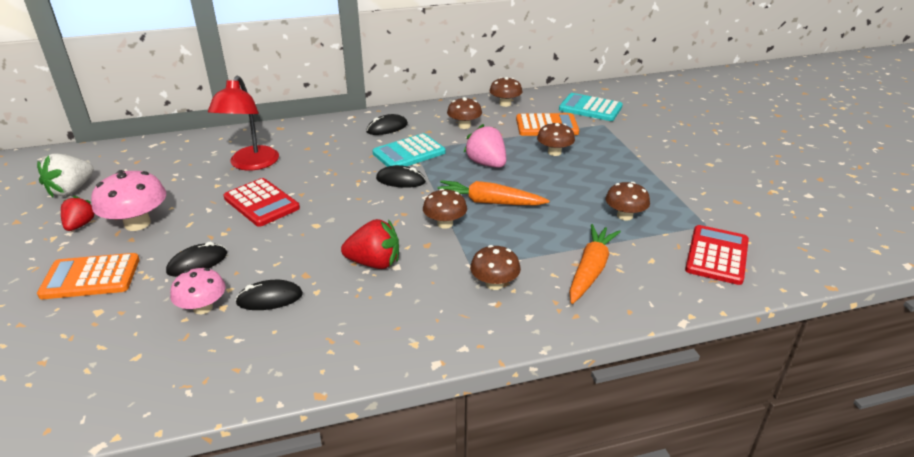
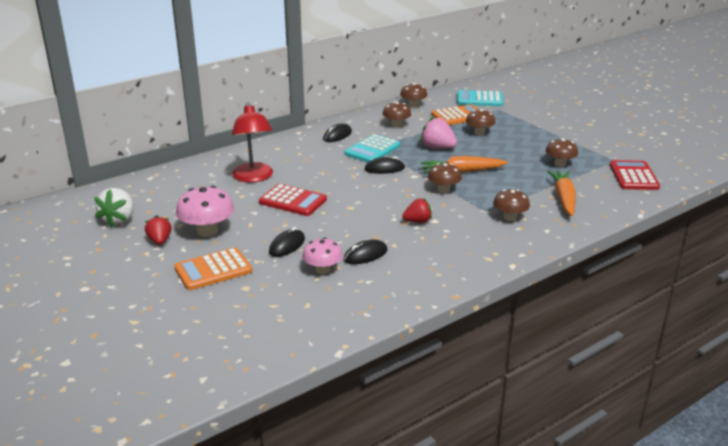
camera: 20 degrees left, 5 degrees down
red strawberry [341,219,399,269] -> red strawberry [402,198,432,223], size x0.67

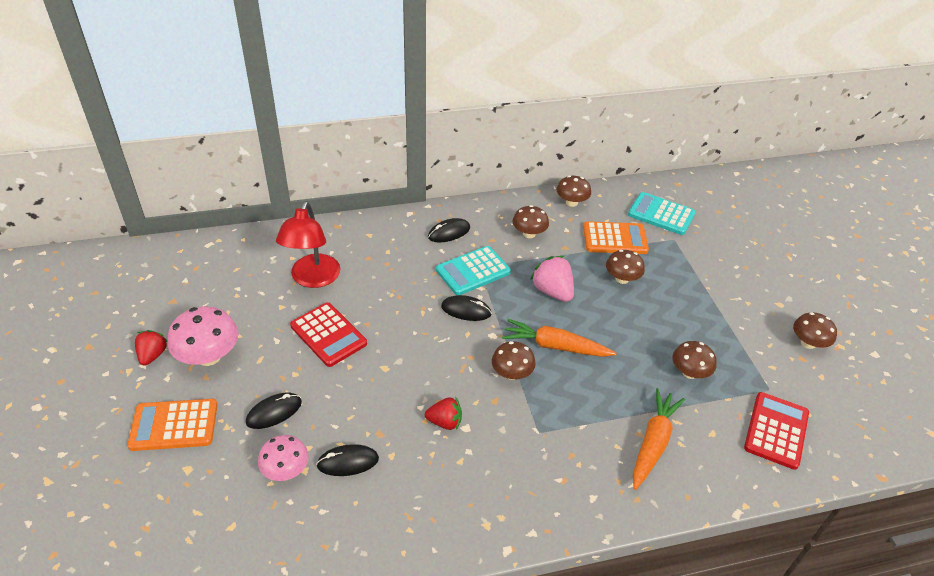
camera: 20 degrees right, 15 degrees up
white strawberry [94,188,134,228] -> none
brown mushroom [493,189,530,221] -> brown mushroom moved to [793,312,837,349]

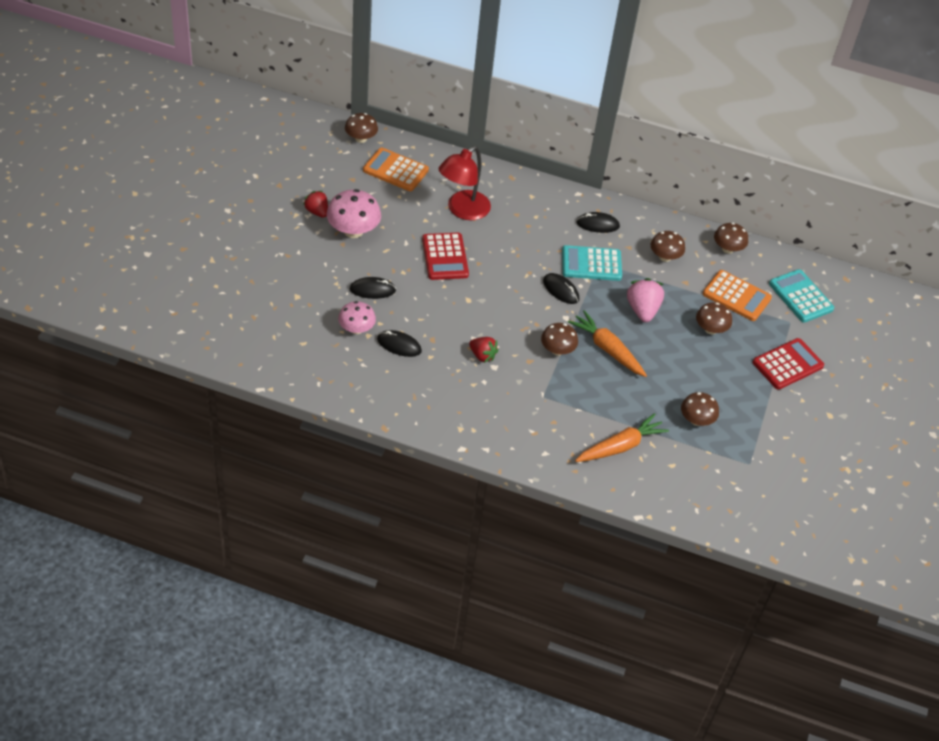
camera: 30 degrees right, 5 degrees up
orange calculator [127,399,217,451] -> orange calculator moved to [363,148,429,191]
red strawberry [135,330,167,366] -> red strawberry turned 75 degrees counterclockwise [303,191,328,218]
red calculator [744,392,809,470] -> red calculator moved to [753,338,824,390]
brown mushroom [793,312,837,349] -> brown mushroom moved to [345,113,378,143]

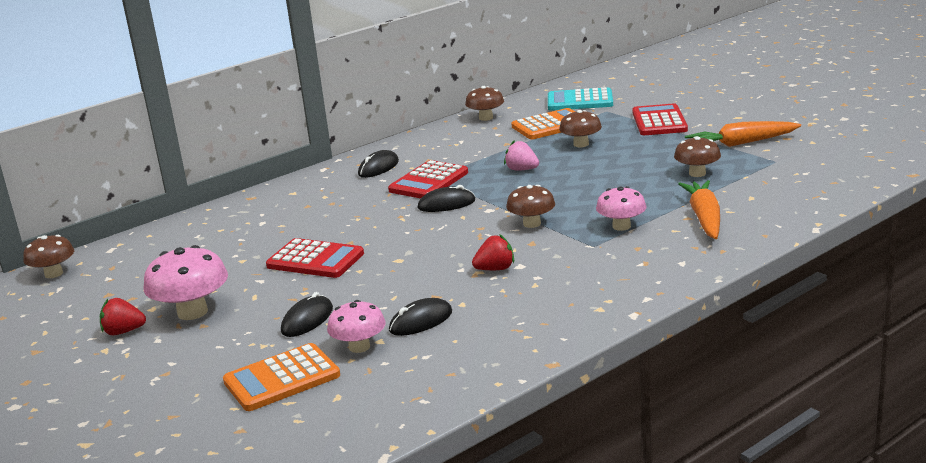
camera: 50 degrees left, 25 degrees down
orange calculator [363,148,429,191] -> orange calculator moved to [223,343,340,411]
red lamp [439,146,491,220] -> none
turquoise calculator [562,245,622,281] -> red calculator [388,160,468,199]
orange carrot [568,310,647,377] -> orange carrot moved to [685,121,801,147]
pink strawberry [627,278,664,322] -> pink strawberry [504,140,539,171], size x0.67
brown mushroom [651,231,685,262] -> none
none -> pink mushroom [596,186,646,231]

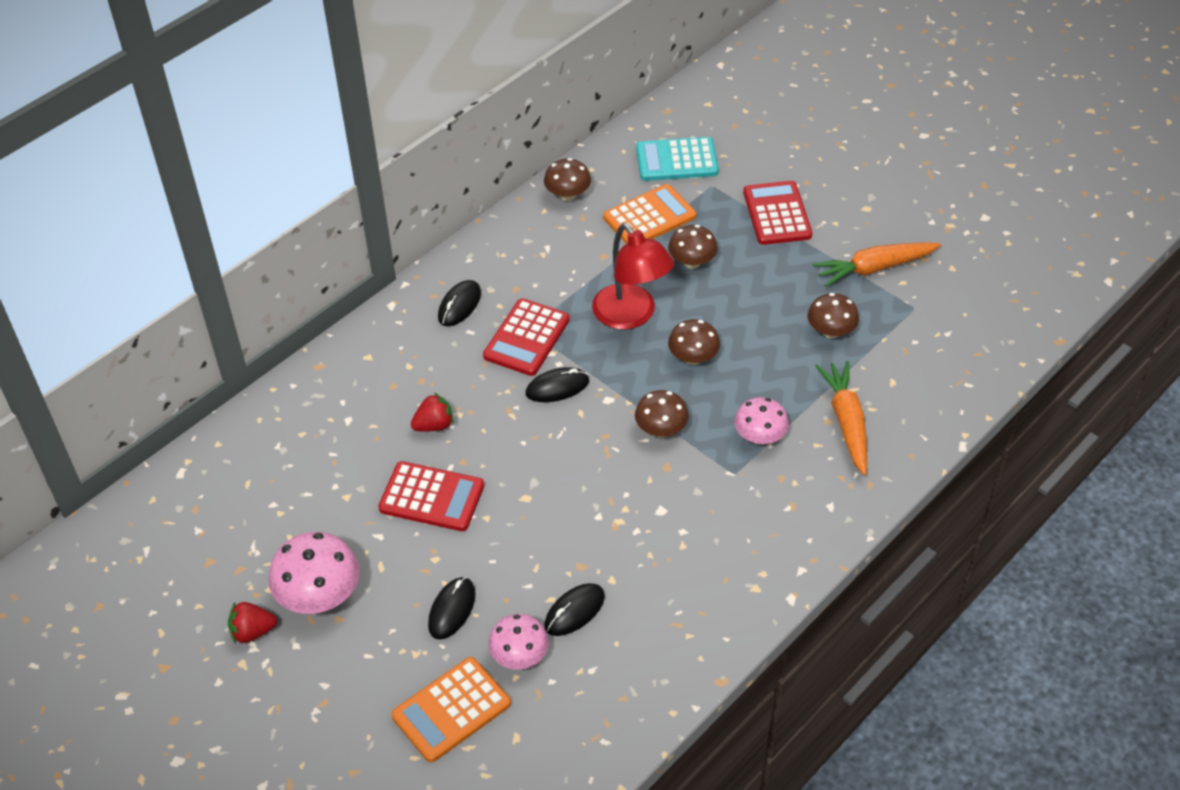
camera: 10 degrees left, 25 degrees up
brown mushroom [23,235,74,278] -> brown mushroom moved to [668,319,720,365]
red strawberry [472,234,514,270] -> red strawberry moved to [411,393,454,432]
pink strawberry [504,140,539,171] -> red lamp [592,223,674,330]

